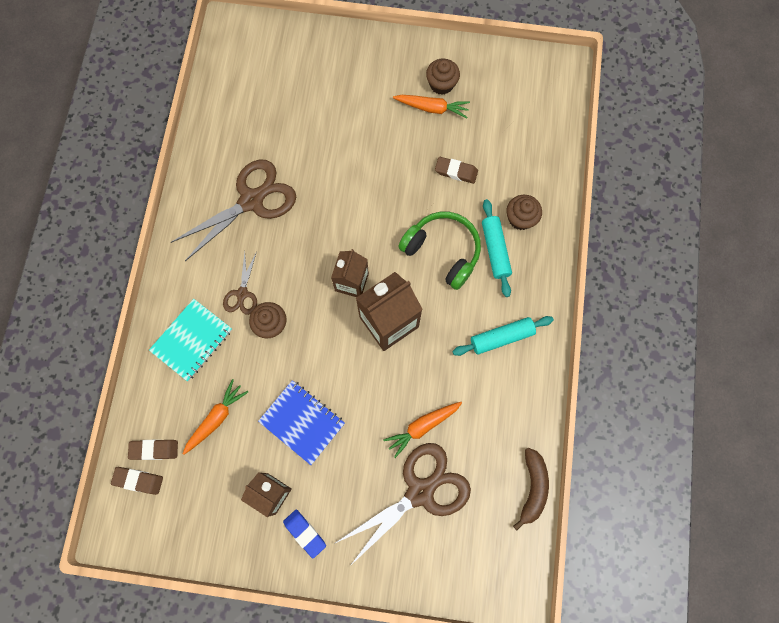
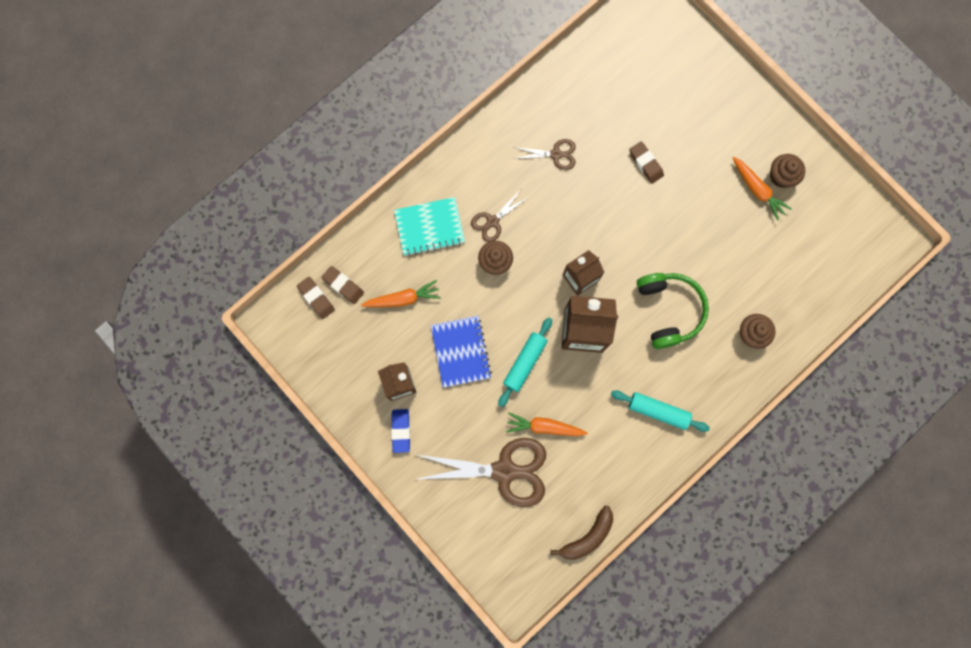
camera: 40 degrees right, 5 degrees up
brown scissors [171,160,296,261] -> brown scissors [513,139,576,170], size x0.50
brown eraser [435,157,478,184] -> brown eraser moved to [629,141,664,184]
turquoise rolling pin [482,199,512,297] -> turquoise rolling pin moved to [498,318,552,407]

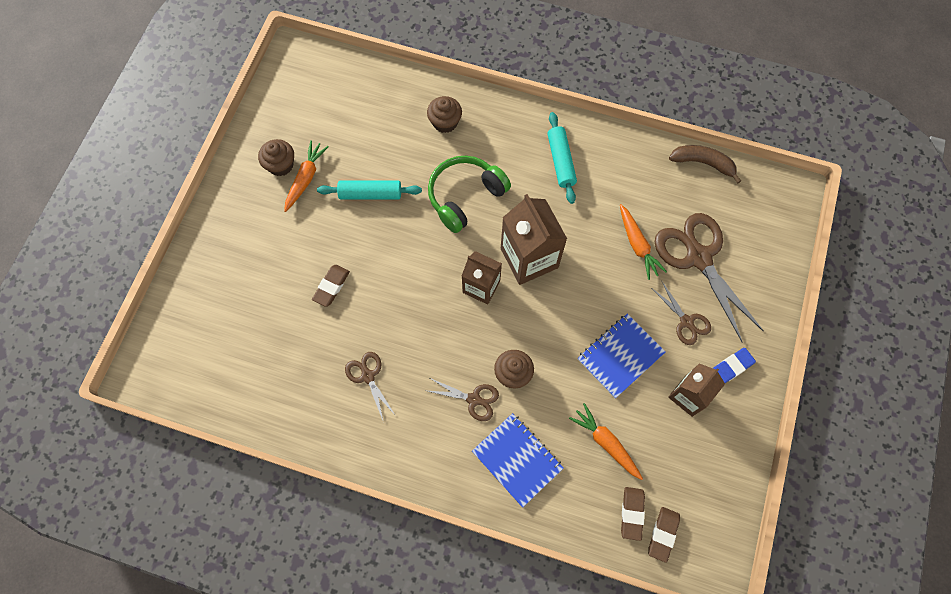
camera: 120 degrees left, 10 degrees down
turquoise notebook [394,197,465,256] -> blue notebook [472,413,564,508]
turquoise rolling pin [498,318,552,407] -> turquoise rolling pin moved to [317,180,422,199]
none -> brown scissors [652,280,711,345]

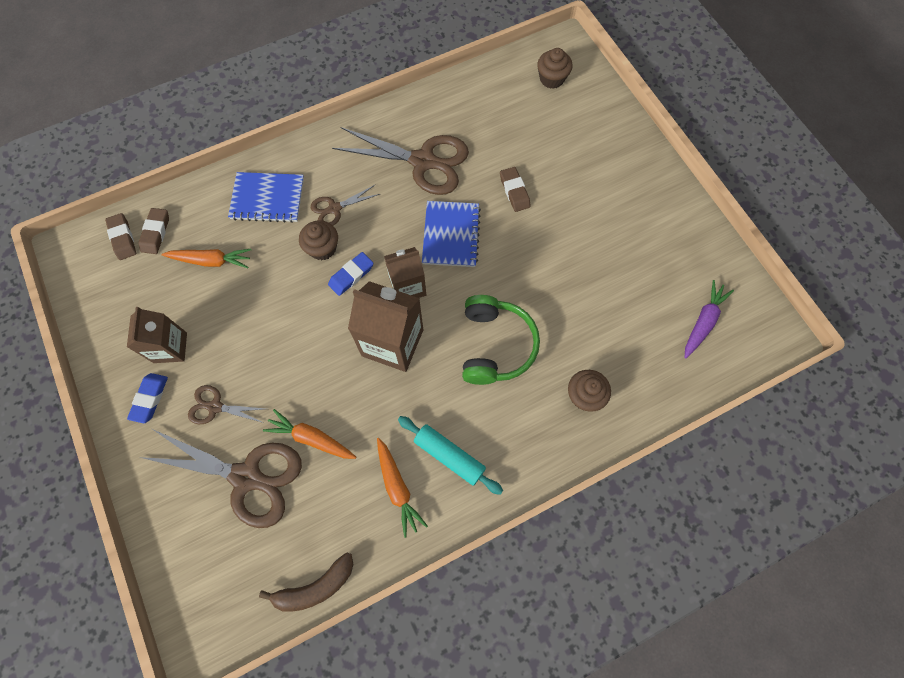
camera: 135 degrees right, 0 degrees up
brown cupcake [258,139,294,176] -> brown cupcake moved to [537,48,573,89]
orange carrot [284,140,329,212] -> orange carrot moved to [377,438,428,538]
turquoise rolling pin [317,180,422,199] -> none
brown scissors [345,352,395,420] -> brown scissors [332,127,469,195], size x2.00
blue notebook [577,313,666,398] -> blue notebook moved to [422,201,481,267]
brown eraser [621,487,645,541] -> brown eraser turned 45 degrees clockwise [139,208,169,254]
none -> blue eraser [328,252,374,296]
none -> purple carrot [684,280,734,358]

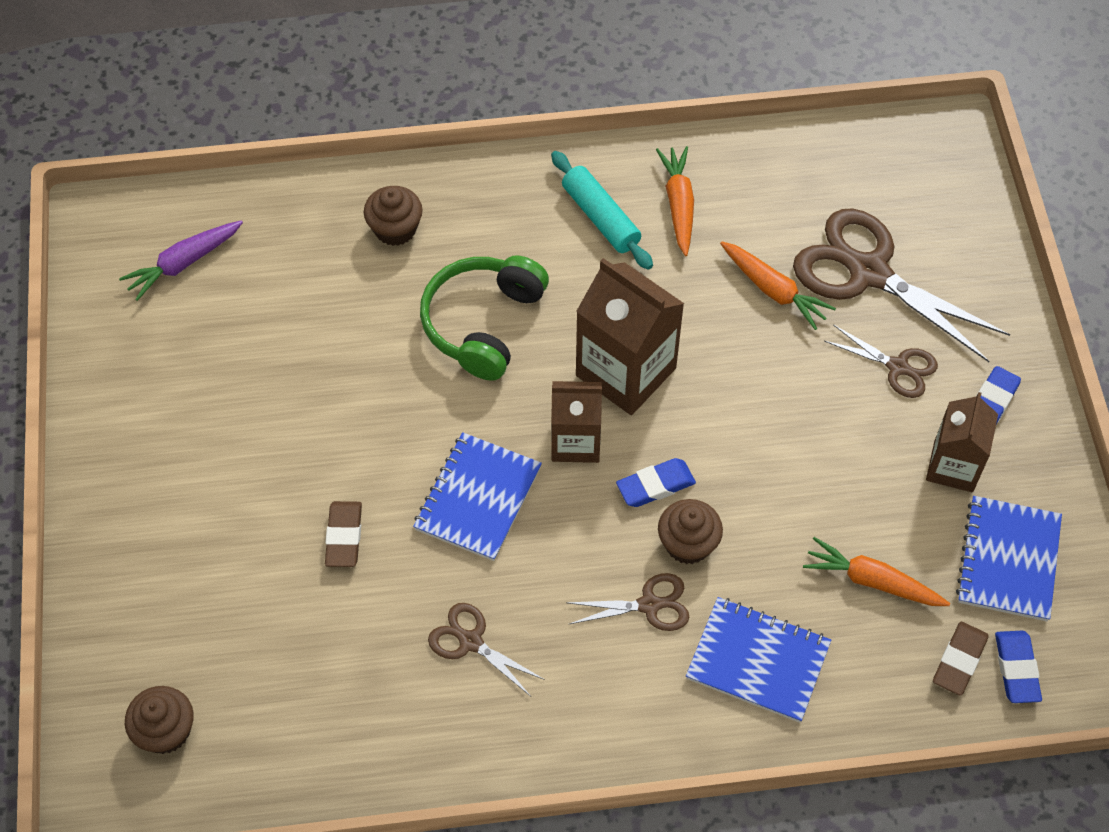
camera: 160 degrees left, 10 degrees down
brown eraser [105,213,136,260] -> blue eraser [995,631,1042,703]
brown banana [259,552,353,612] -> none
brown scissors [332,127,469,195] -> brown scissors [428,603,545,696], size x0.50
none -> blue notebook [956,496,1062,621]

